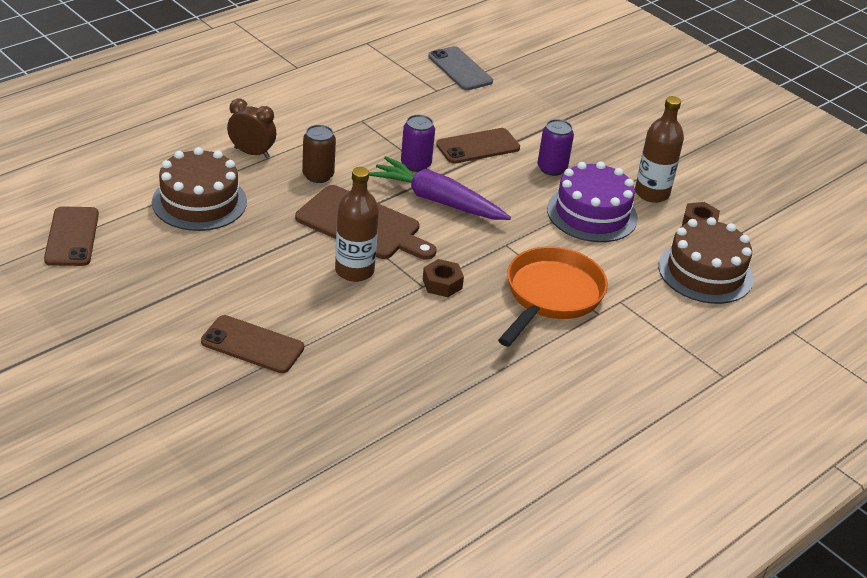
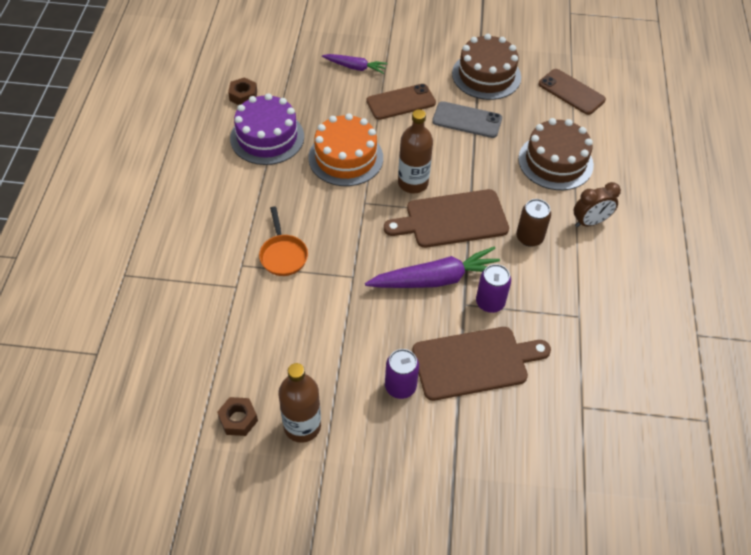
camera: 140 degrees right, 15 degrees up
brown nut [423,259,464,297] -> brown nut moved to [228,77,257,105]
grey phone [428,46,493,90] -> grey phone moved to [432,101,502,138]
brown phone [436,128,520,163] -> brown cutting board [412,327,551,401]
orange pan [498,247,608,347] -> orange pan [259,206,308,276], size x0.58
purple cake [547,161,638,242] -> purple cake moved to [230,93,304,165]
brown cake [658,217,753,304] -> brown cake moved to [452,34,521,100]
none -> orange cake [308,113,383,186]
none -> purple carrot [322,54,388,74]

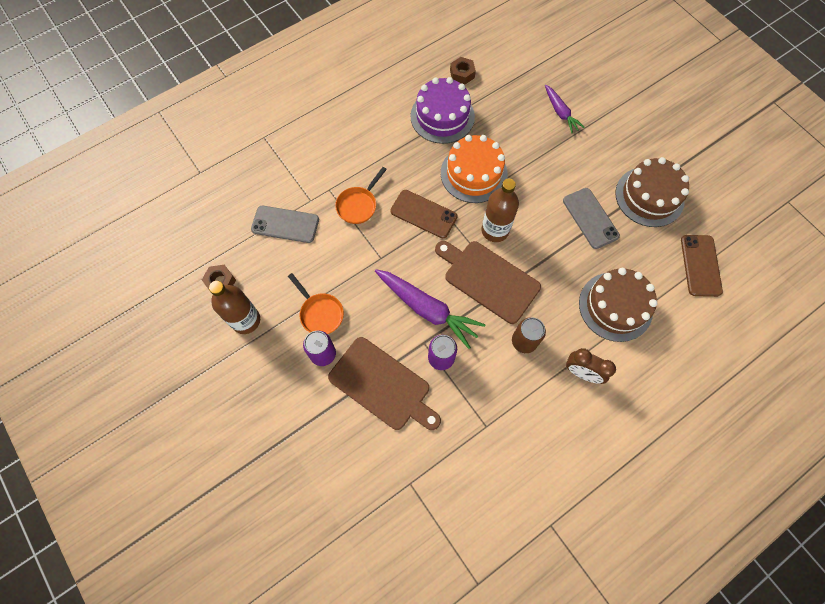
camera: 50 degrees right, 15 degrees up
brown phone [366,84,436,120] -> brown phone moved to [390,190,458,238]
none -> grey phone [251,206,319,243]
none -> orange pan [288,273,344,334]

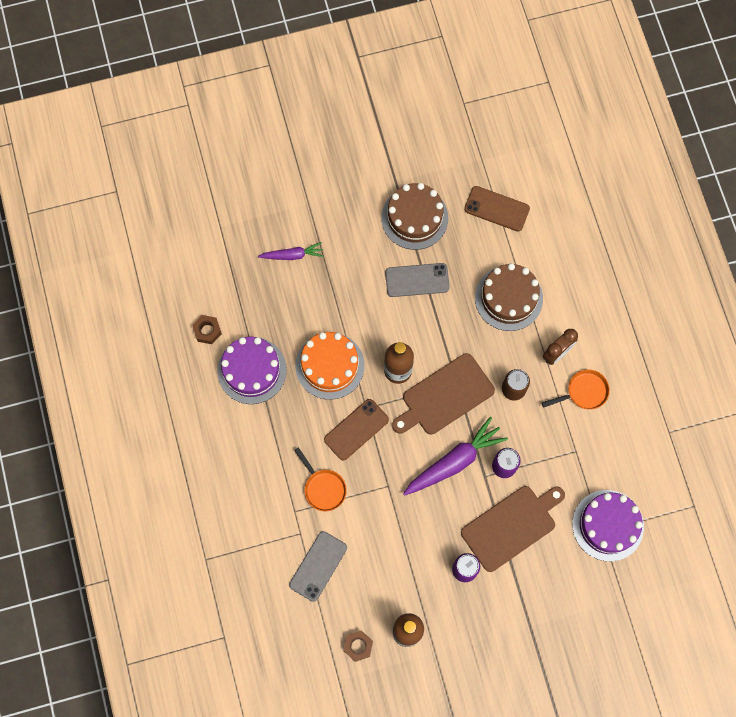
camera: 70 degrees left, 5 degrees up
orange pan [288,273,344,334] -> orange pan moved to [542,369,610,410]
none -> purple cake [572,490,644,561]

